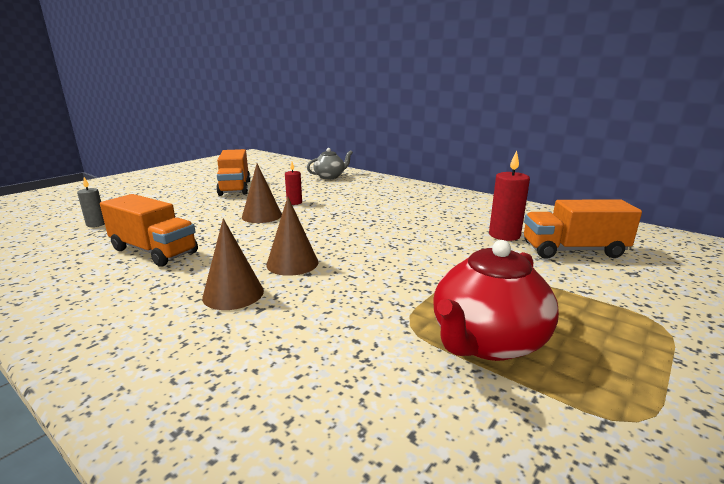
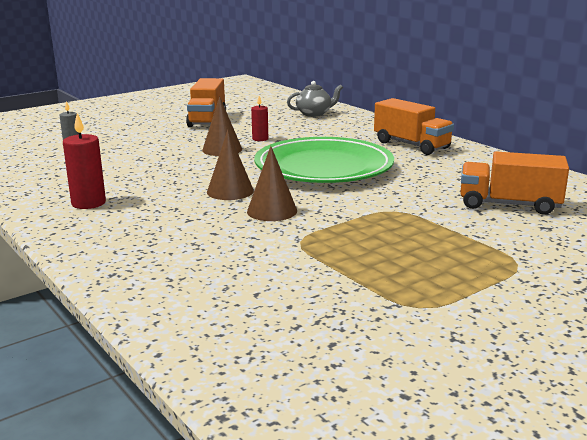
camera: 15 degrees right, 0 degrees up
orange truck [100,194,198,267] -> orange truck moved to [374,98,454,155]
brown cone [202,219,264,310] -> brown cone moved to [247,146,297,221]
red teapot [434,240,559,361] -> none
red candle [489,151,530,241] -> red candle moved to [63,113,106,209]
none -> green plate [254,137,394,183]

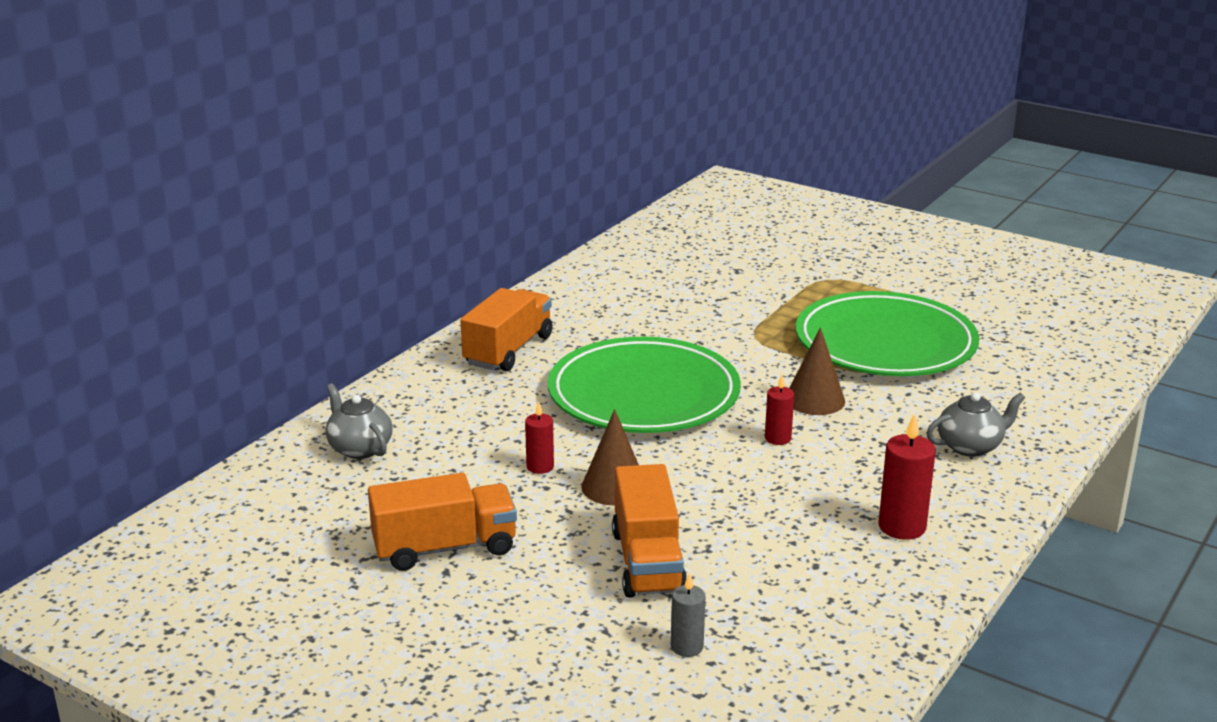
camera: 110 degrees left, 5 degrees up
brown cone [207,130,254,200] -> red candle [765,375,794,445]
orange truck [460,151,569,215] -> orange truck moved to [612,464,687,598]
none -> green plate [796,291,979,376]
none -> grey teapot [927,392,1025,457]

